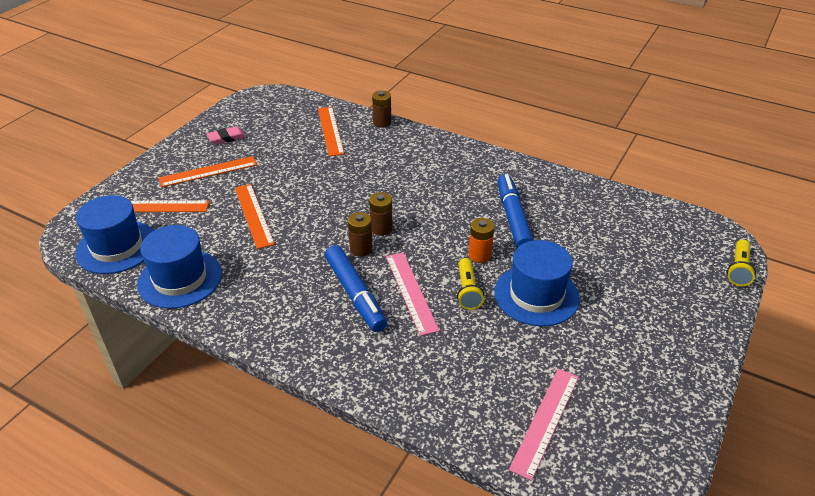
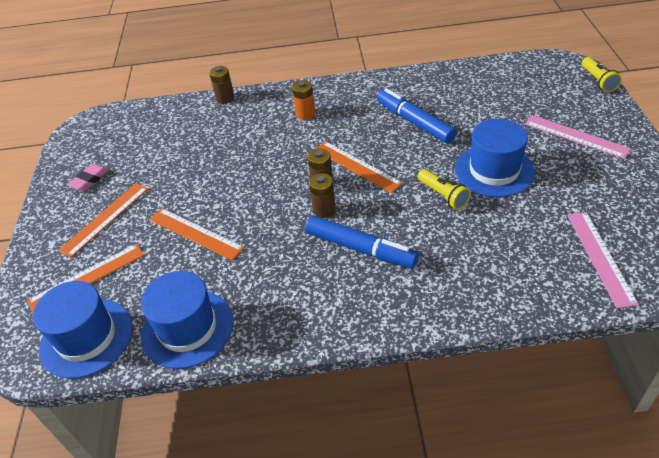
camera: 30 degrees left, 5 degrees up
orange ruler [318,107,344,156] -> orange ruler moved to [316,141,403,193]
pink ruler [386,253,439,336] -> pink ruler moved to [524,115,631,159]
orange battery [469,218,494,263] -> orange battery moved to [292,80,315,120]

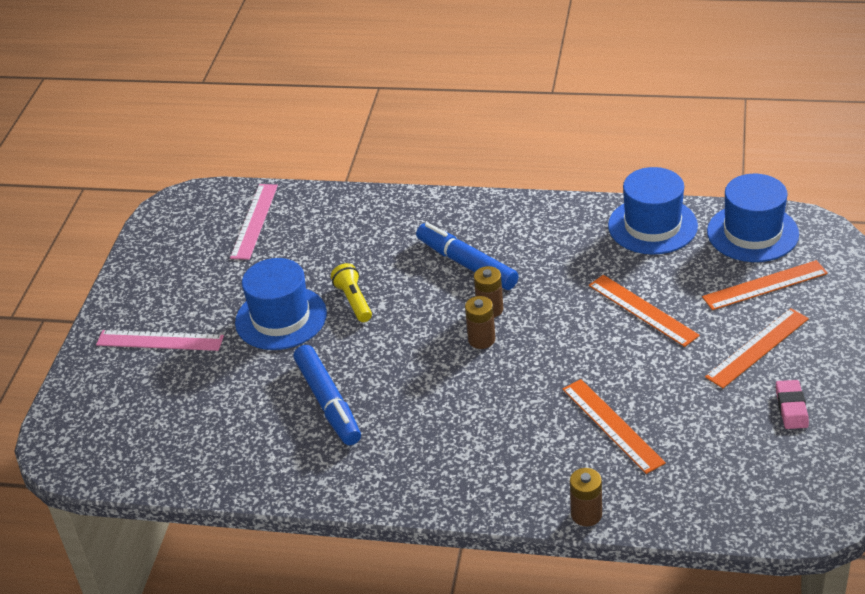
camera: 165 degrees left, 5 degrees down
pink eraser [68,164,109,191] -> pink eraser turned 45 degrees counterclockwise [776,380,809,429]
orange battery [292,80,315,120] -> none
orange ruler [316,141,403,193] -> orange ruler moved to [563,379,666,474]
pink ruler [524,115,631,159] -> pink ruler turned 45 degrees counterclockwise [96,330,224,351]
yellow flashlight [582,57,622,92] -> none

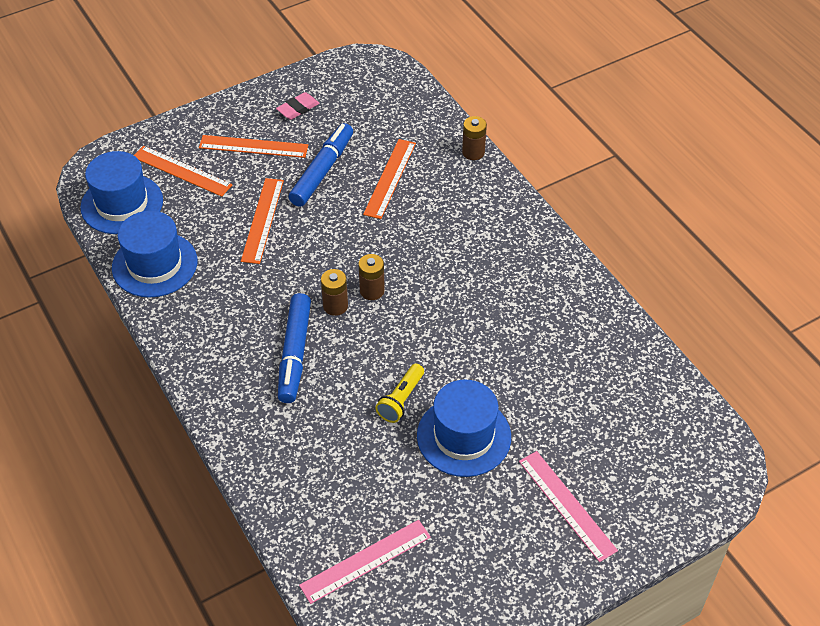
camera: 135 degrees left, 10 degrees up
blue marker [293,345,361,445] -> blue marker moved to [289,123,353,207]

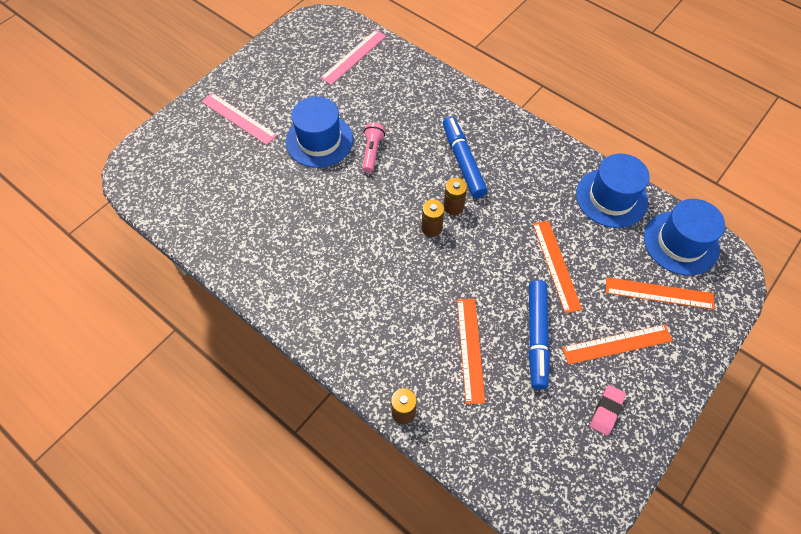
camera: 160 degrees right, 10 degrees up
yellow flashlight [375,364,424,423] -> pink flashlight [362,122,385,173]

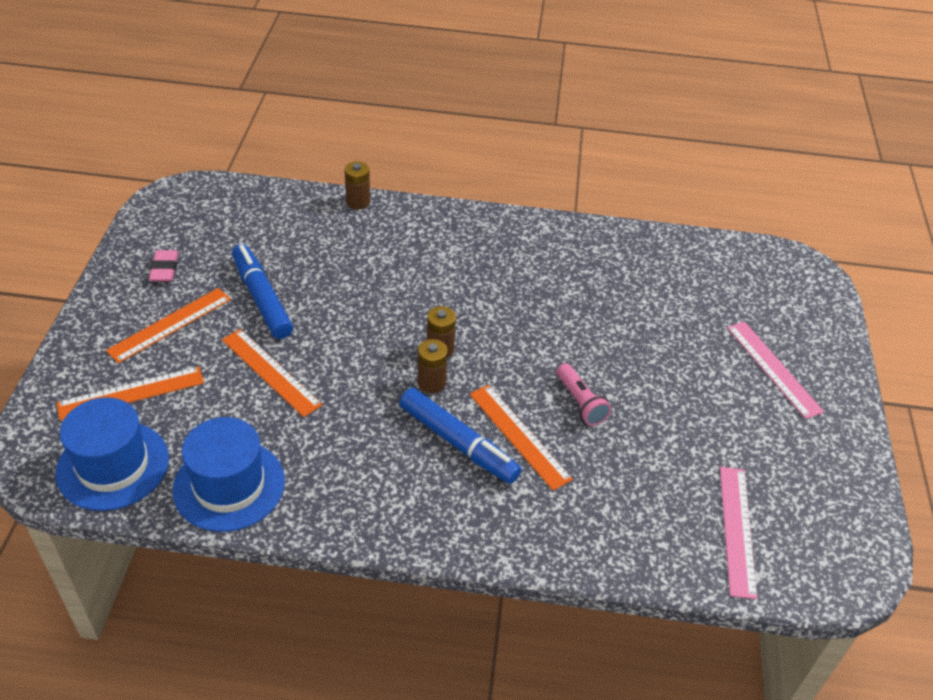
camera: 145 degrees right, 15 degrees down
pink ruler [202,93,277,145] -> pink ruler turned 60 degrees clockwise [727,321,824,419]
blue hat [286,96,353,168] -> none
orange ruler [457,299,485,404] -> orange ruler moved to [470,385,573,491]

